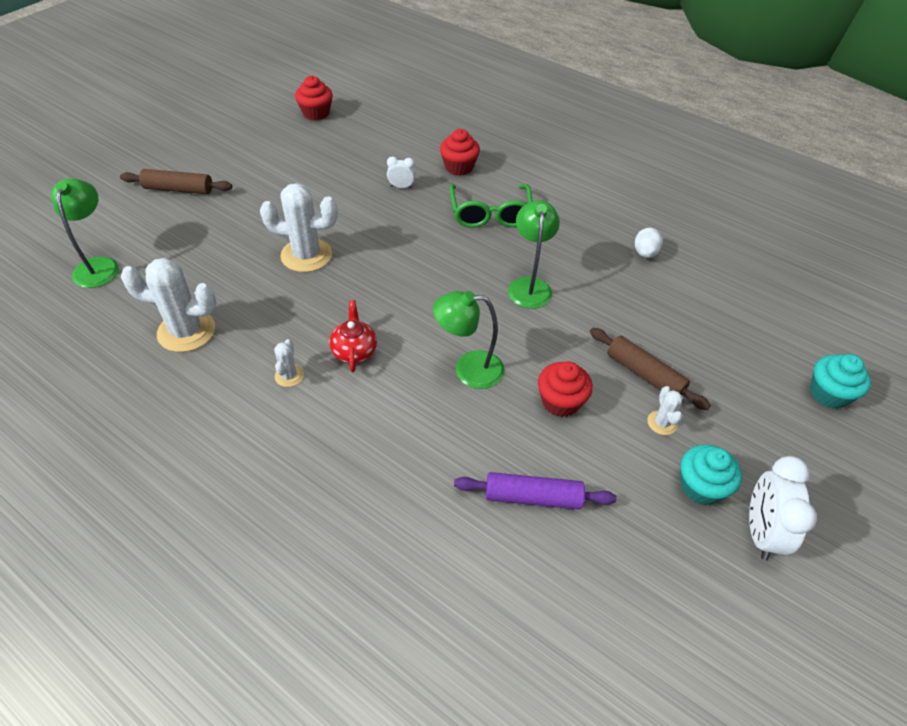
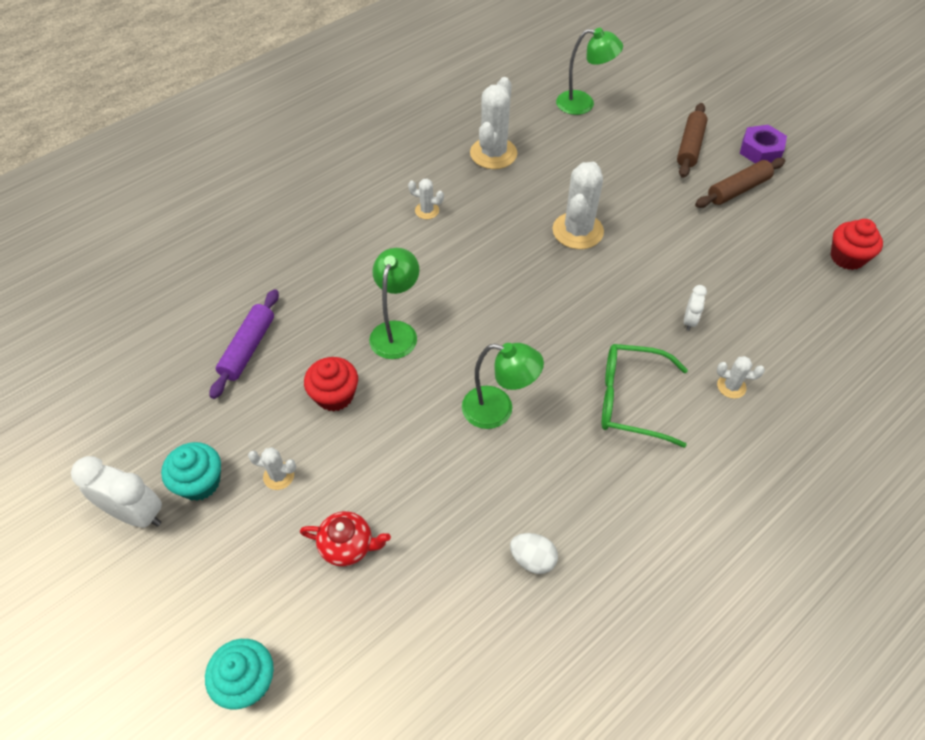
camera: 105 degrees right, 5 degrees up
red teapot [329,300,377,372] -> red teapot moved to [300,511,391,567]
red cupcake [440,129,480,176] -> white cactus [717,356,765,399]
brown rolling pin [590,328,711,410] -> brown rolling pin moved to [695,158,785,208]
none -> purple nut [740,125,787,163]

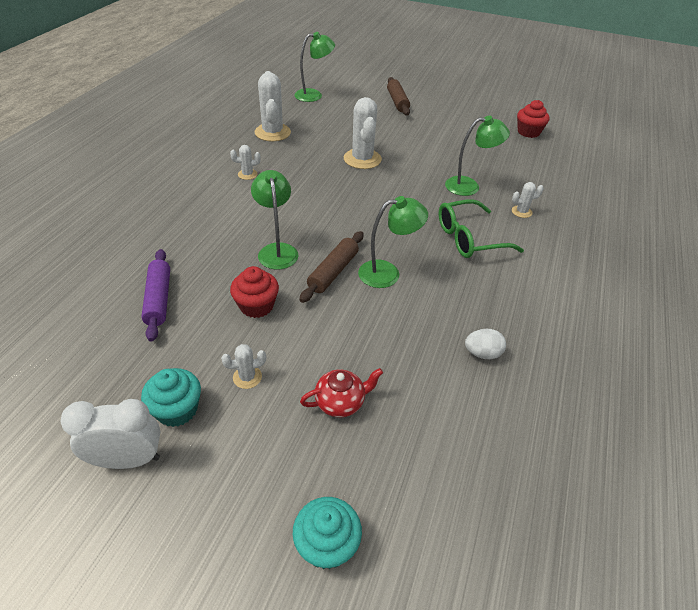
camera: 30 degrees left, 10 degrees down
white clock [684,285,707,331] -> green lamp [445,116,510,196]
brown rolling pin [695,158,785,208] -> brown rolling pin moved to [299,231,364,303]
purple nut [740,125,787,163] -> none

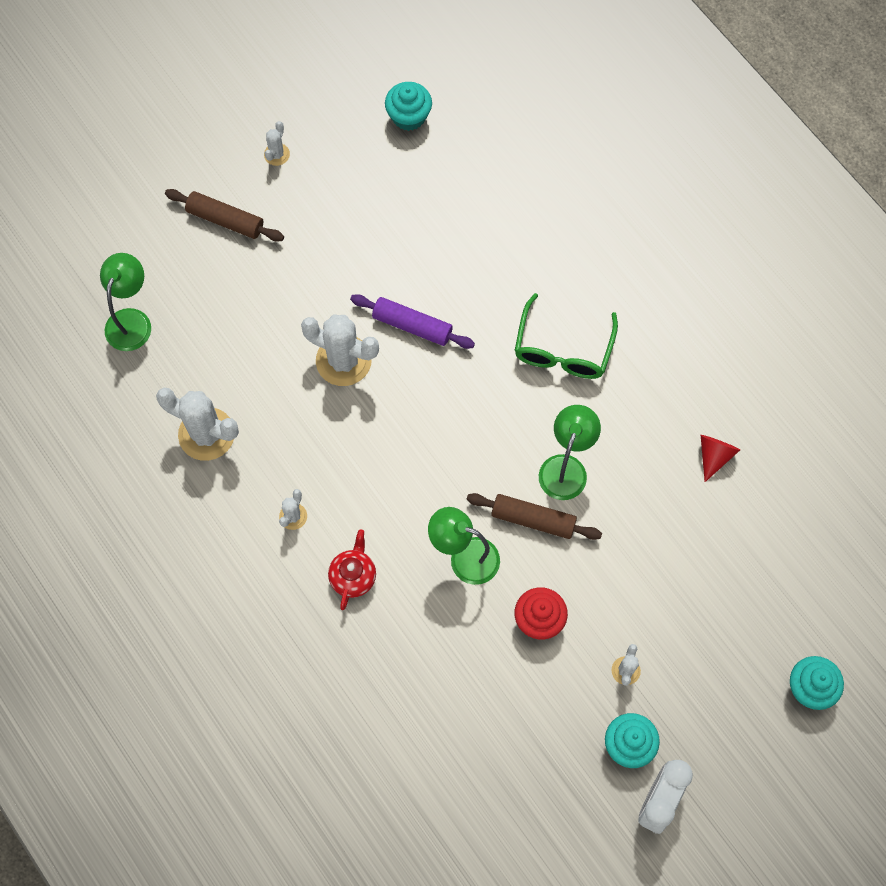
camera: 55 degrees left, 25 degrees up
purple rolling pin [141,249,170,342] -> purple rolling pin moved to [350,294,475,349]
brown rolling pin [299,231,364,303] -> brown rolling pin turned 45 degrees counterclockwise [466,493,602,540]
red teapot [300,368,383,417] -> red teapot moved to [328,529,376,610]
green lamp [445,116,510,196] -> none
white egg [465,329,506,359] -> red cone [701,435,740,482]
white cactus [512,182,544,218] -> white cactus moved to [264,121,290,166]
red cupcake [517,100,550,138] -> turquoise cupcake [385,82,432,131]

